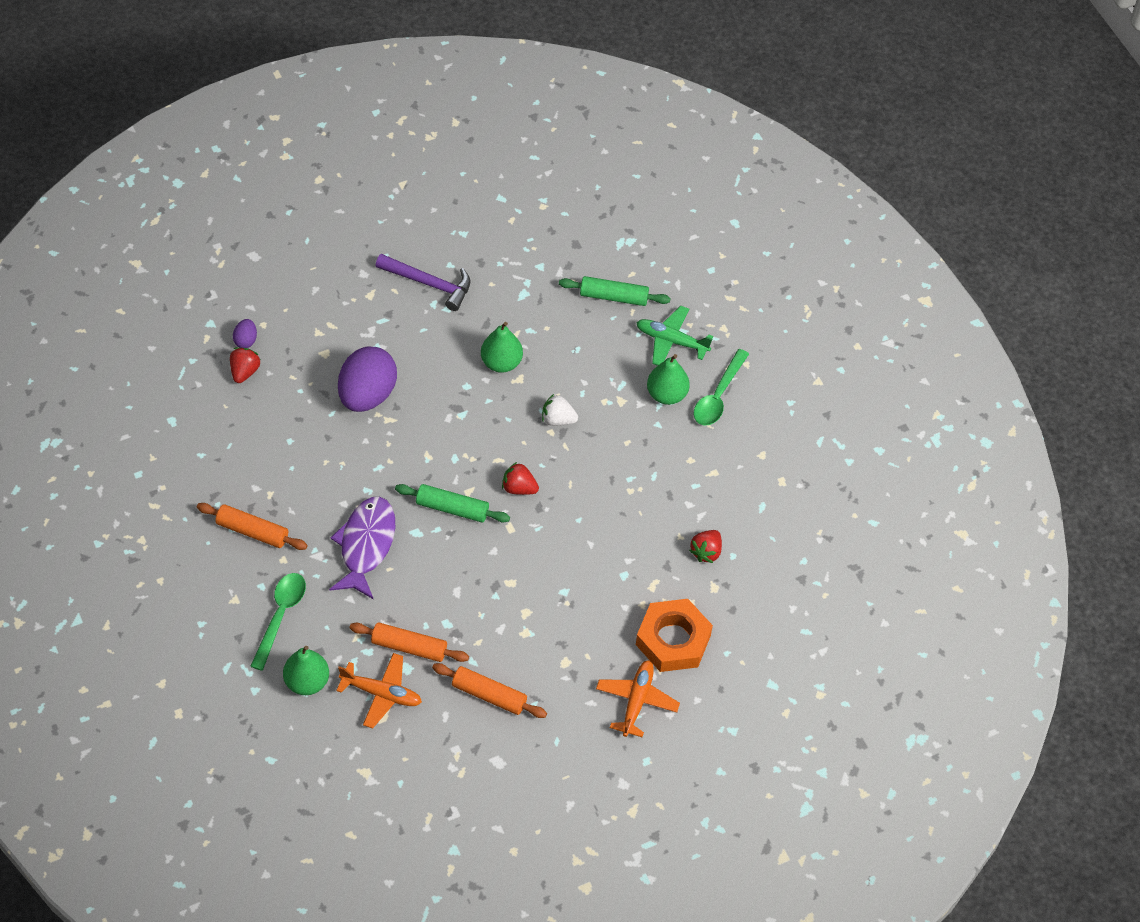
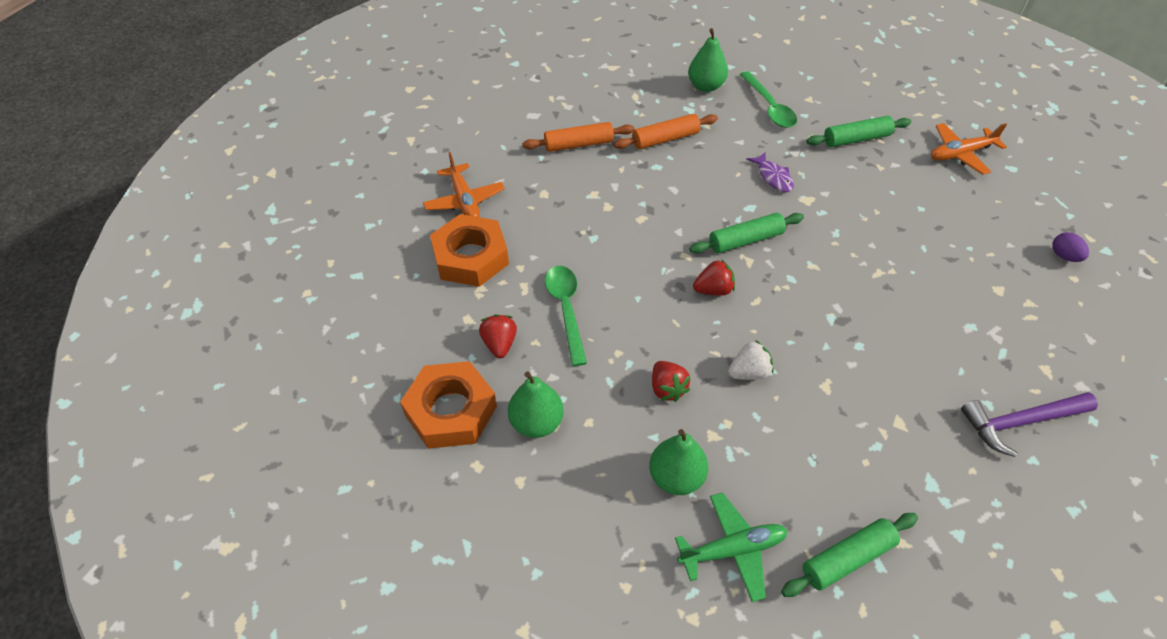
camera: 145 degrees right, 5 degrees down
orange rolling pin [197,503,308,550] -> green rolling pin [806,116,911,147]
red strawberry [230,348,261,383] -> red strawberry moved to [652,361,691,402]
purple fish [329,497,395,599] -> purple fish [746,152,794,192], size x0.53
orange plane [336,653,422,728] -> orange plane moved to [931,123,1007,175]
purple egg [338,347,397,412] -> none
green pear [481,322,523,373] -> green pear moved to [508,371,564,438]
green spoon [693,349,749,426] -> green spoon moved to [545,266,587,366]
none -> orange nut [400,361,497,449]

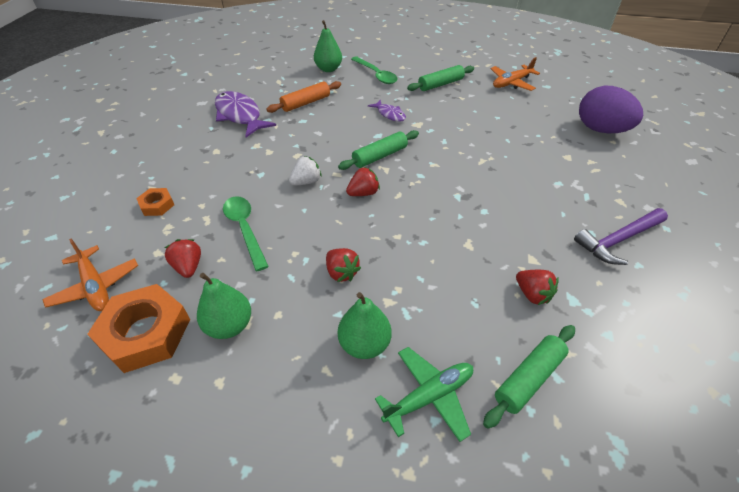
camera: 15 degrees left, 5 degrees down
orange plane [423,152,505,217] -> orange plane moved to [42,238,138,311]
orange nut [430,214,509,287] -> orange nut [136,188,174,216], size x0.50
orange rolling pin [522,122,634,152] -> purple fish [215,91,276,137]
white strawberry [728,340,773,380] -> white strawberry moved to [289,156,322,185]
purple egg [1052,232,1089,262] -> purple egg [579,86,643,133], size x2.32
none -> red strawberry [516,270,559,305]

